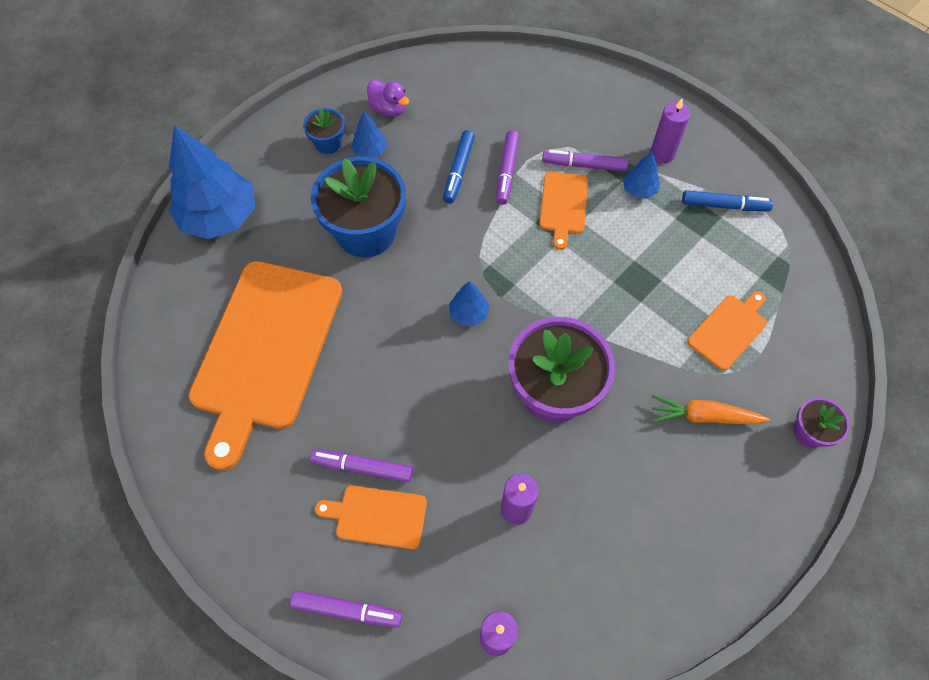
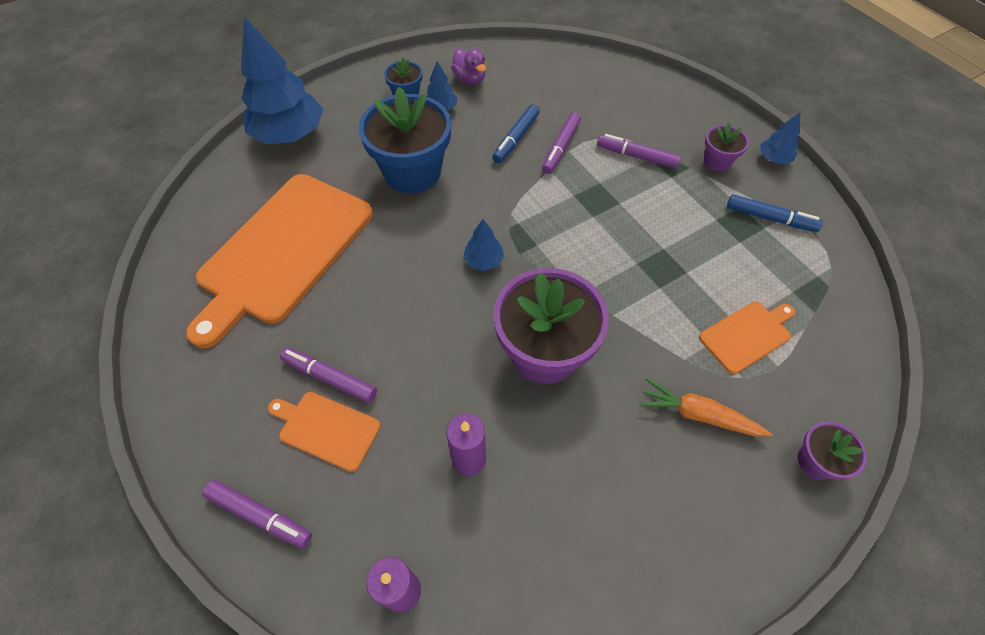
camera: 15 degrees right, 5 degrees down
orange cutting board [539,172,588,250] -> none
blue tree [623,151,660,199] -> blue tree moved to [761,112,800,164]
purple candle [650,99,691,164] -> purple flower pot [704,123,749,171]

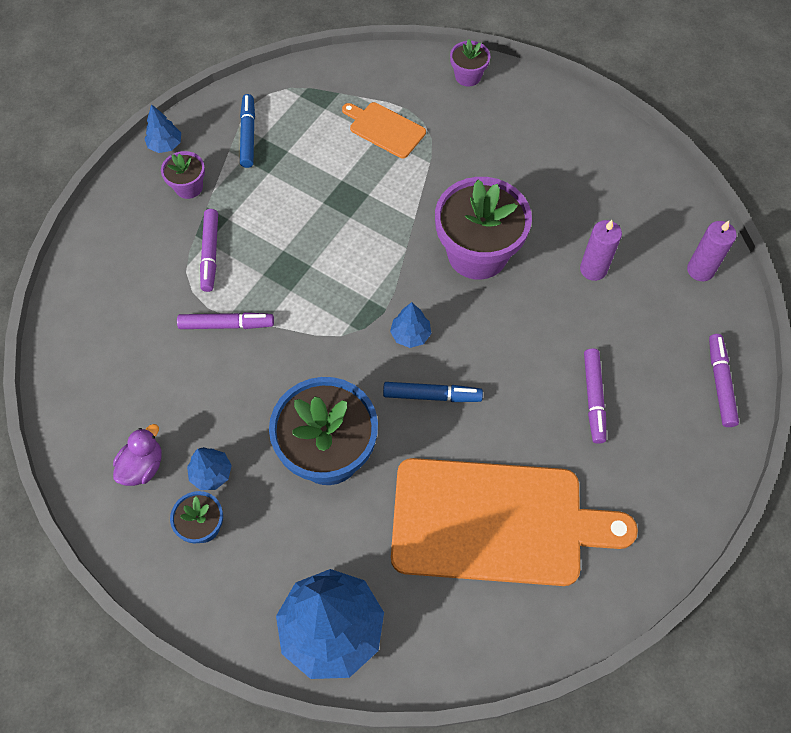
camera: 115 degrees left, 5 degrees up
orange cutting board [268,392,381,472] -> none
blue marker [492,105,539,163] -> blue marker moved to [383,382,483,402]
orange carrot [639,378,772,437] -> none

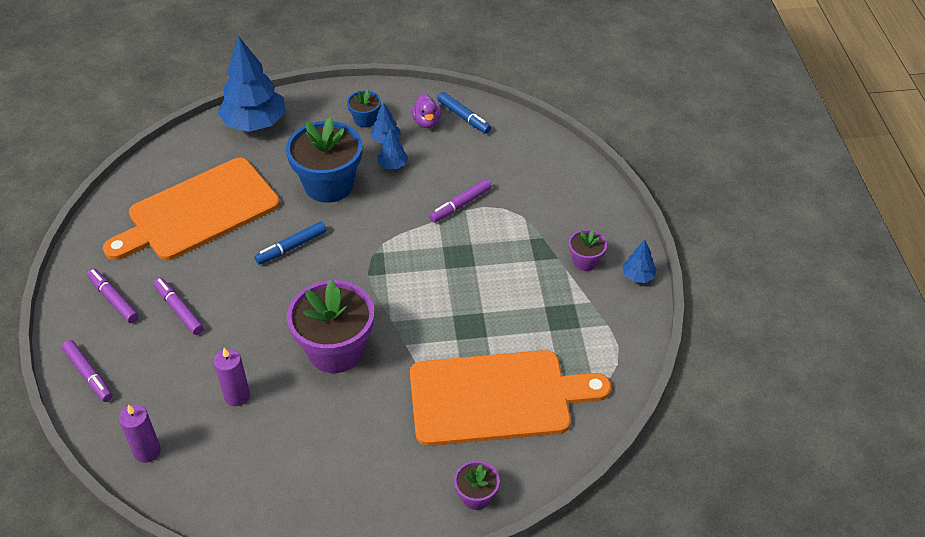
camera: 140 degrees right, 15 degrees down
purple marker [200,209,218,292] -> purple marker moved to [87,269,139,323]
blue marker [240,94,255,168] -> blue marker moved to [437,92,491,134]
orange cutting board [342,102,426,158] -> orange cutting board [410,350,611,446], size x2.20
blue tree [390,302,431,348] -> blue tree moved to [377,128,409,169]

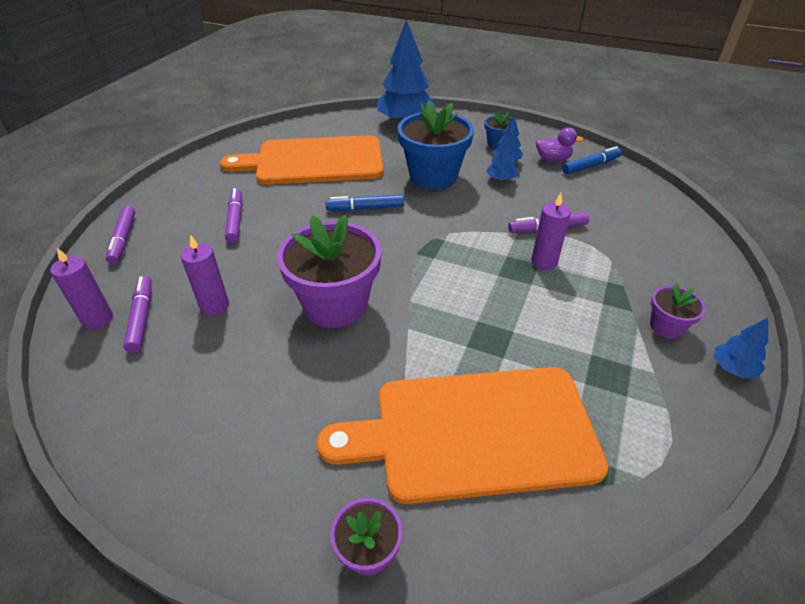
camera: 30 degrees right, 5 degrees down
purple marker [87,269,139,323] -> purple marker moved to [123,276,152,353]
orange cutting board [410,350,611,446] -> orange cutting board turned 150 degrees clockwise [317,367,609,504]
purple duck [412,94,441,128] -> purple duck turned 105 degrees counterclockwise [536,127,583,162]
blue marker [437,92,491,134] -> blue marker turned 105 degrees counterclockwise [562,146,622,174]
none -> purple candle [531,193,571,270]

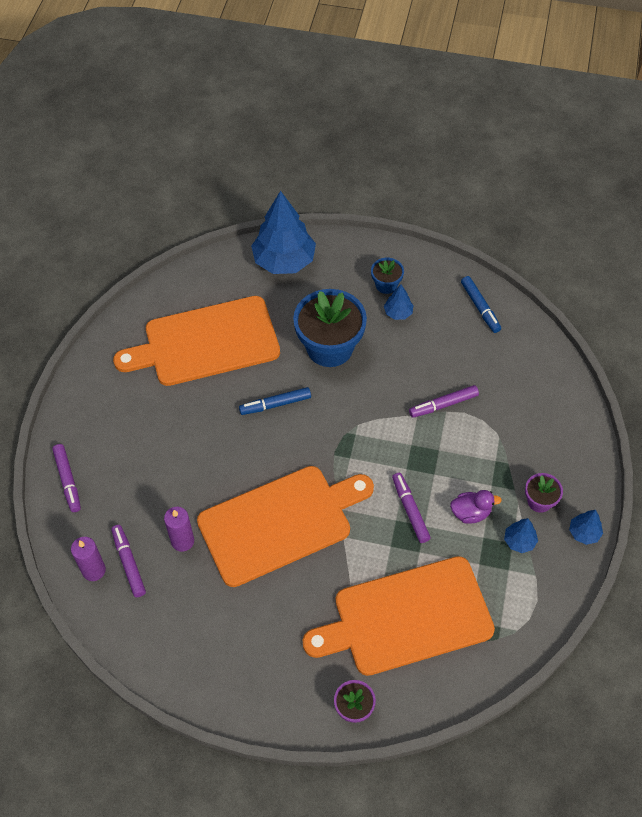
camera: 10 degrees left, 15 degrees up
purple marker [225,188,242,243] -> purple marker moved to [392,473,431,543]
purple flower pot [277,215,382,328] -> orange cutting board [197,466,374,587]
blue tree [486,133,518,182] -> blue tree moved to [504,518,538,553]
purple candle [531,193,571,270] -> none
purple duck [536,127,583,162] -> purple duck moved to [450,490,502,524]
blue marker [562,146,622,174] -> blue marker turned 105 degrees clockwise [461,276,501,333]

